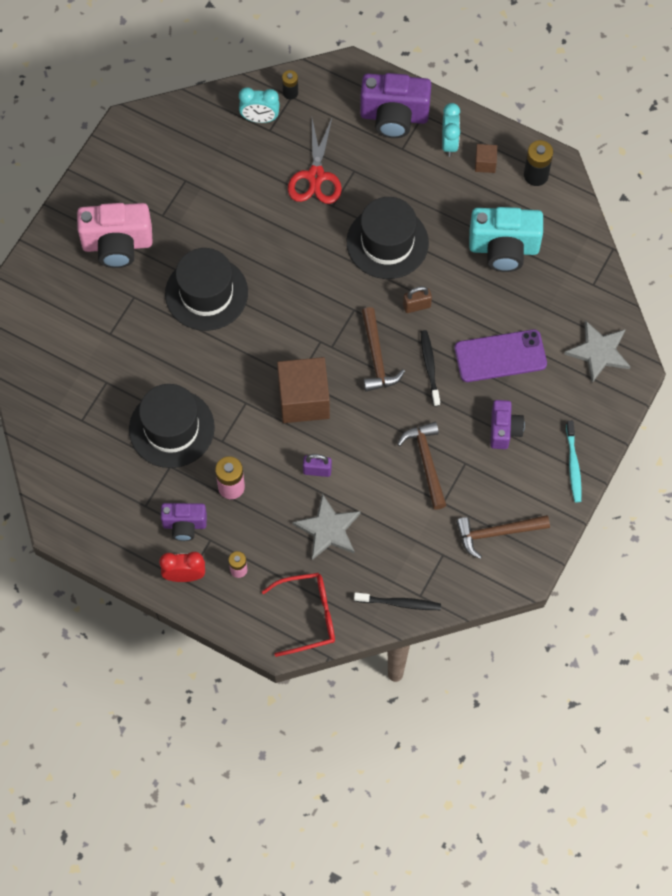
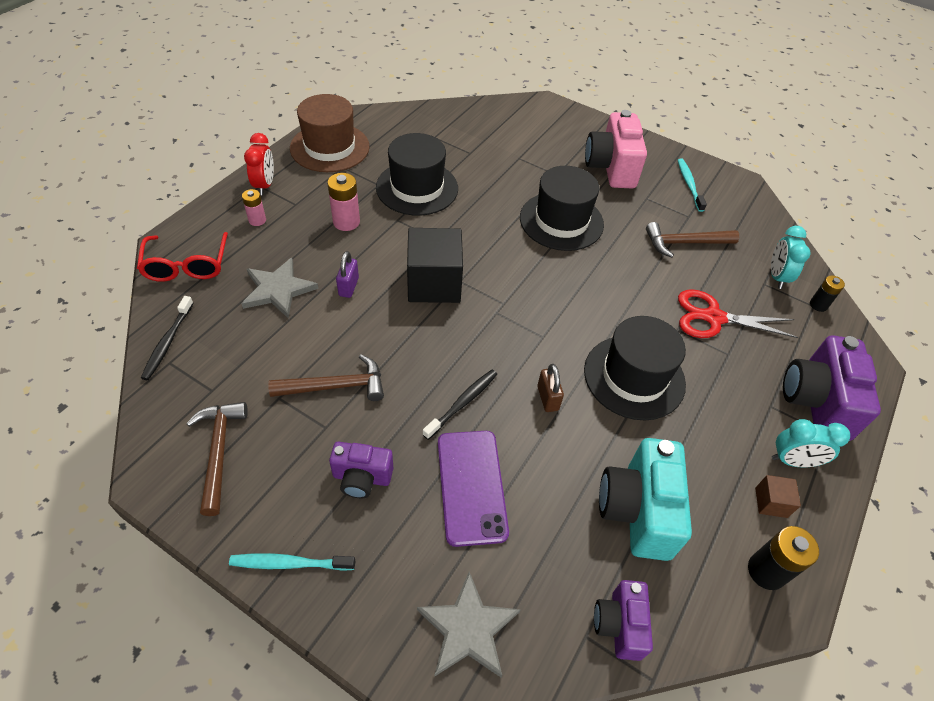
camera: 90 degrees right, 15 degrees down
purple camera [161,503,207,541] -> purple camera moved to [594,580,653,661]
brown cube [277,357,330,423] -> black cube [407,228,463,303]
brown hammer [362,307,405,391] -> brown hammer moved to [646,222,739,258]
black toothbrush [421,330,440,407] -> black toothbrush turned 45 degrees counterclockwise [422,370,497,440]
none -> brown hat [290,94,370,172]
none -> turquoise toothbrush [678,158,707,212]

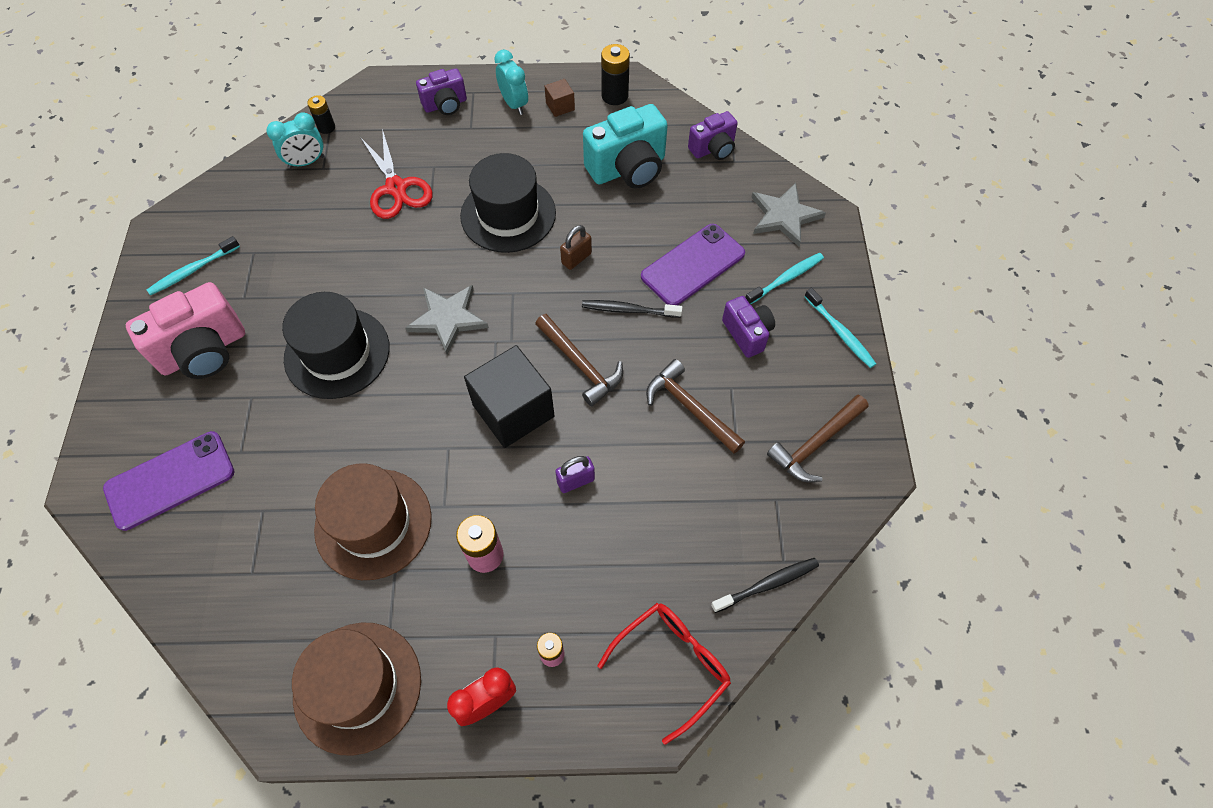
camera: 120 degrees left, 10 degrees up
grey star [241,258,319,318] -> grey star moved to [406,285,489,355]
black hat [376,133,458,216] -> brown hat [314,463,432,580]
brown hammer [646,222,739,258] -> brown hammer moved to [535,314,623,406]
purple camera [783,335,881,441] -> purple camera [416,68,467,115], size x0.59
none -> purple phone [103,431,234,531]
none -> turquoise toothbrush [745,253,824,305]

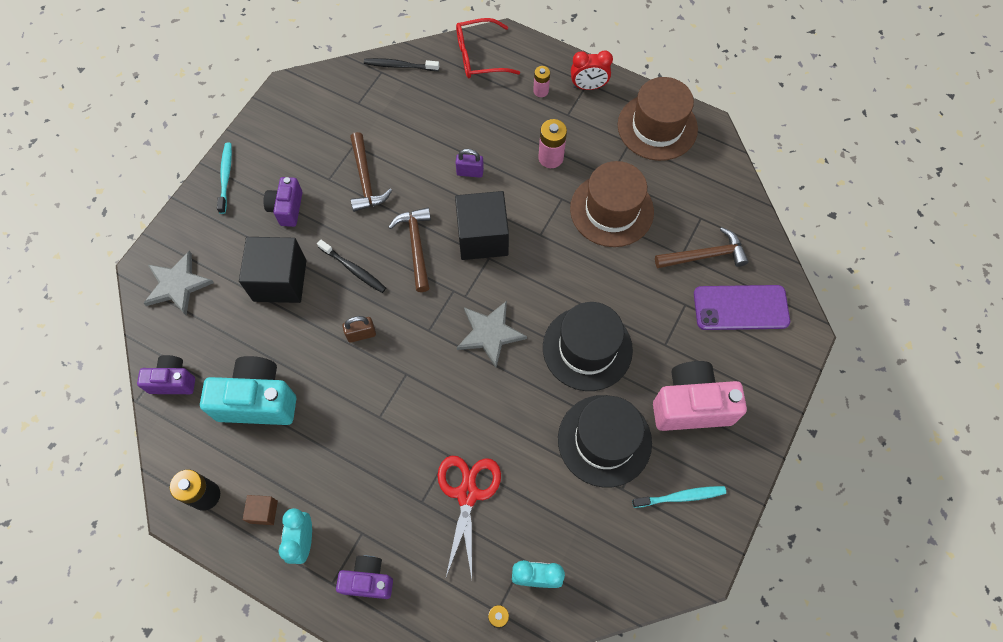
camera: 150 degrees left, 5 degrees up
black hat [460,153,556,253] -> black hat moved to [558,395,652,488]
purple phone [641,224,745,305] -> black cube [239,237,307,303]
turquoise toothbrush [745,253,824,305] -> none
brown hammer [767,395,868,482] -> brown hammer moved to [655,227,749,268]

